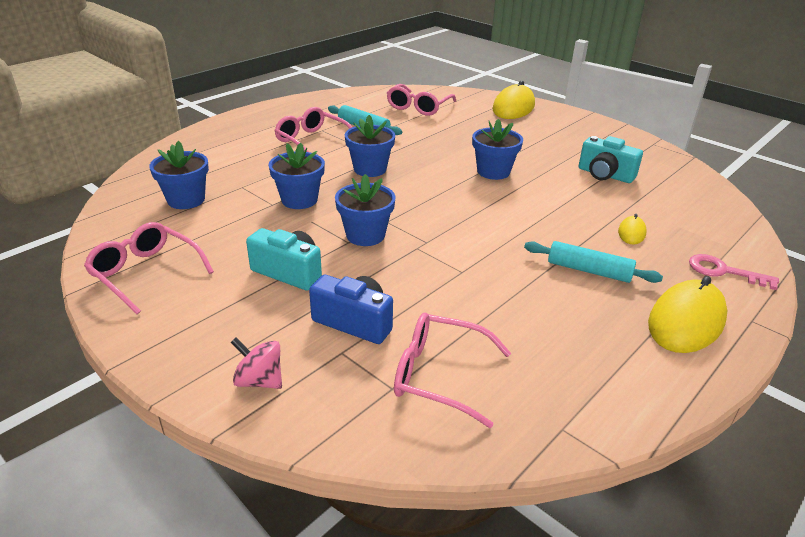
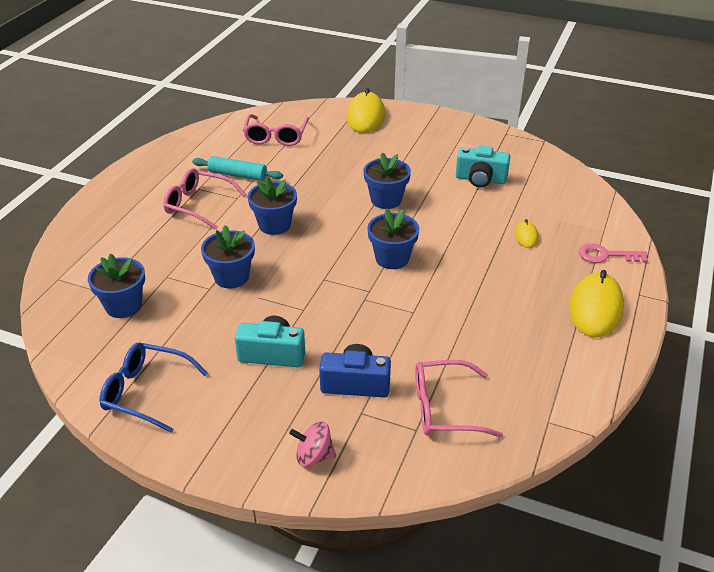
camera: 20 degrees left, 5 degrees up
pink glasses [84,222,214,314] -> blue glasses [100,343,208,433]
blue flower pot [335,174,396,246] -> blue flower pot moved to [367,208,419,269]
turquoise rolling pin [524,241,663,283] -> none

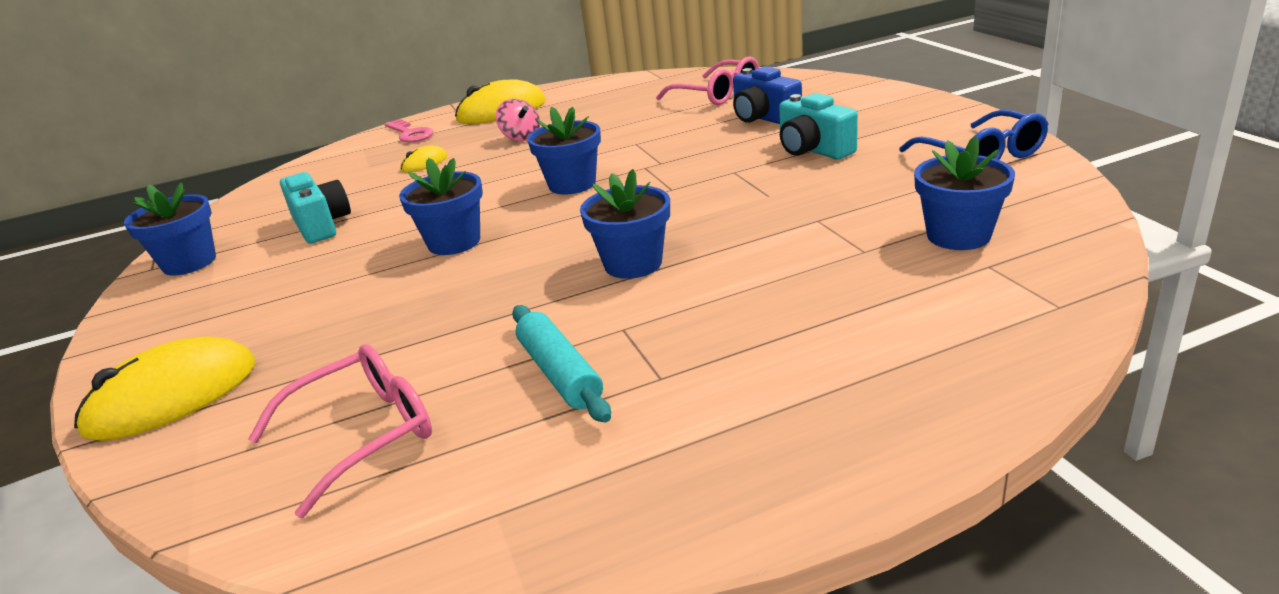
camera: 130 degrees left, 10 degrees down
pink glasses [163,168,246,230] -> none
blue flower pot [201,225,255,288] -> blue flower pot moved to [124,182,216,276]
pink spinning top [289,422,336,467] -> pink spinning top moved to [496,99,540,141]

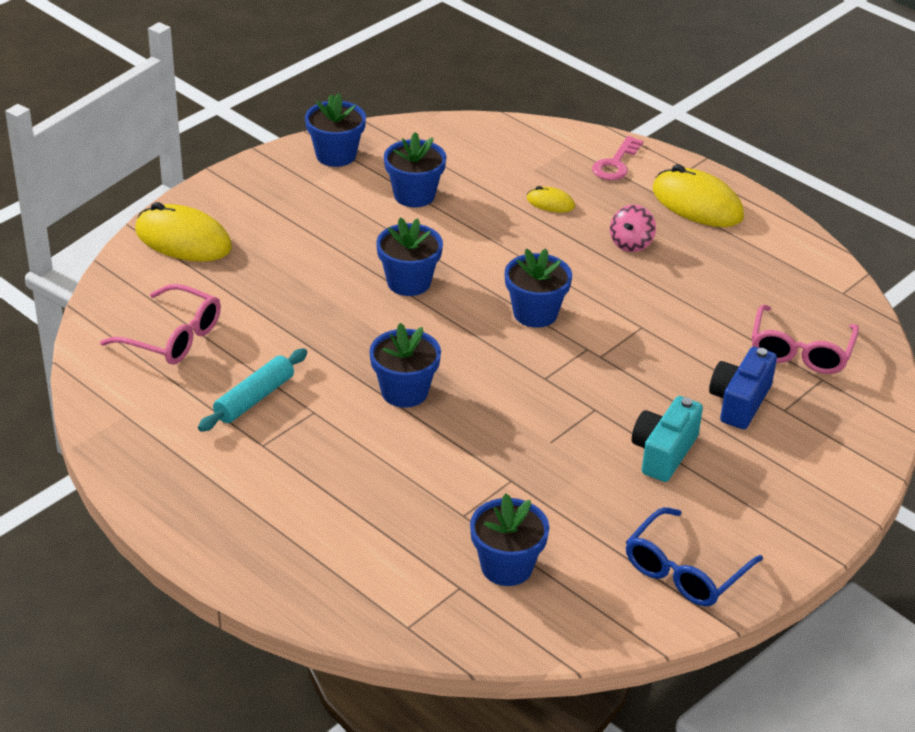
camera: 60 degrees right, 10 degrees up
turquoise camera [280,172,351,243] -> blue flower pot [384,132,446,207]

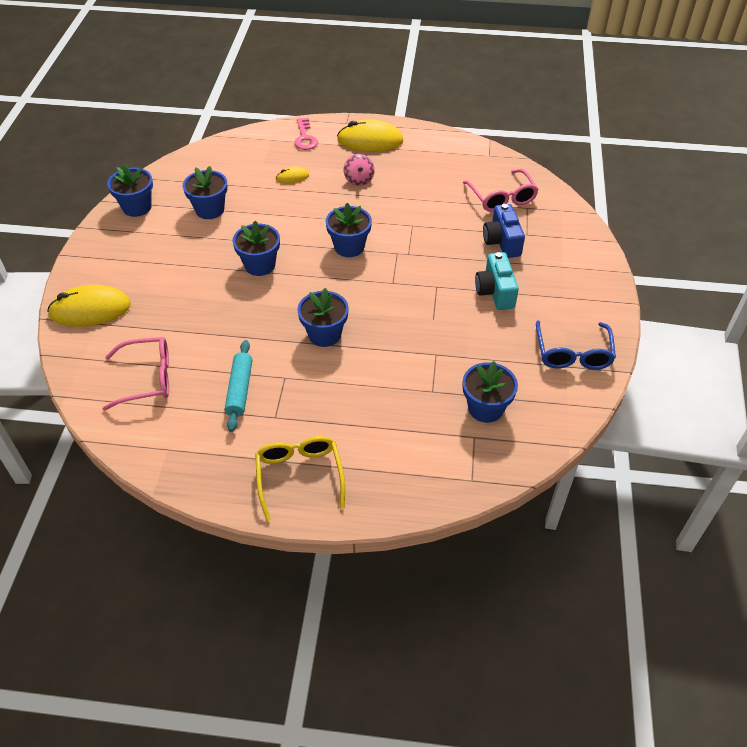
camera: 35 degrees left, 10 degrees up
none -> yellow glasses [255,436,345,521]

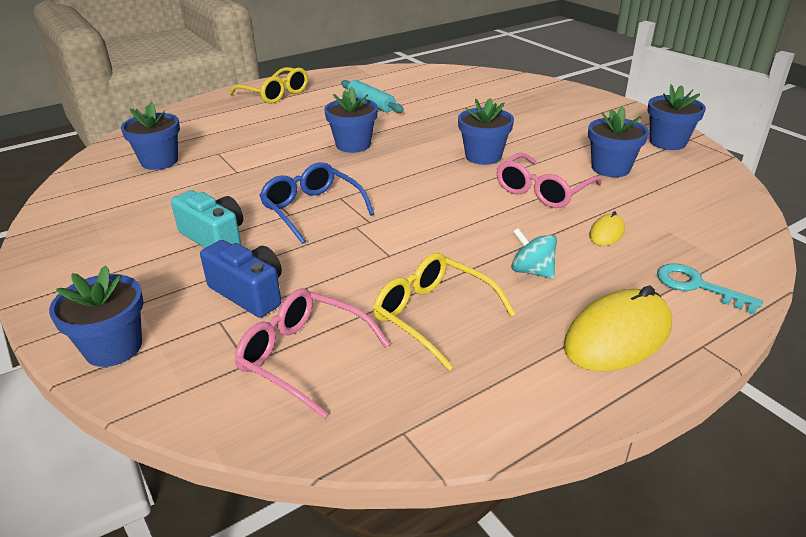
camera: 140 degrees right, 15 degrees down
yellow mouse [47,285,131,327] -> none
pink glasses [102,337,169,411] -> pink glasses moved to [496,153,602,208]
pink key [295,118,318,150] -> turquoise key [657,263,763,314]
blue flower pot [326,203,372,257] -> blue flower pot moved to [49,265,143,367]
pink spinning top [344,154,375,186] -> turquoise spinning top [511,228,557,279]
blue glasses [536,320,616,370] -> blue glasses moved to [259,162,374,244]
none -> yellow glasses [373,253,516,371]

